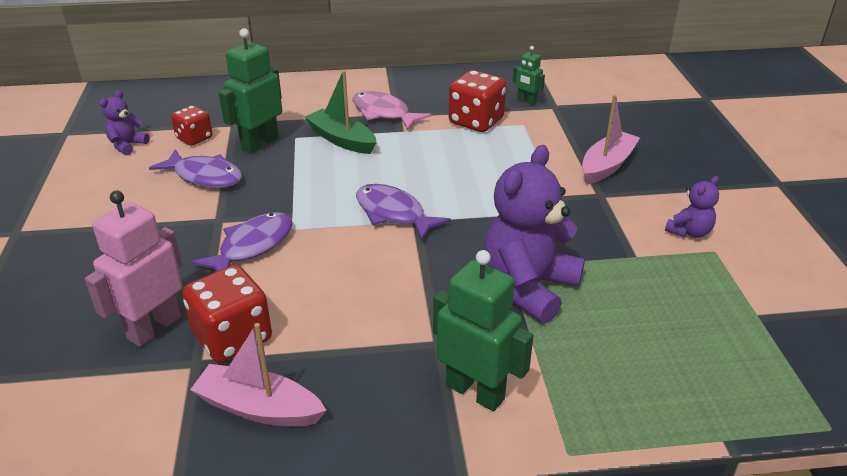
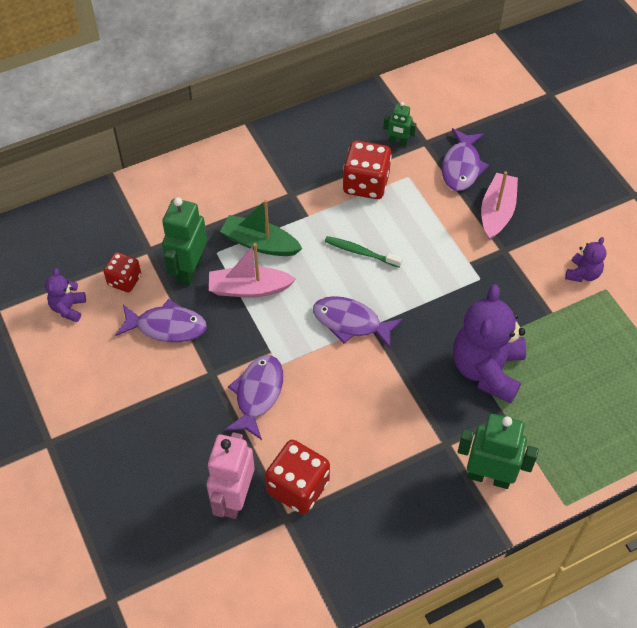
camera: 20 degrees left, 20 degrees up
pink boat [190,323,327,426] -> pink boat moved to [209,243,296,297]
pink fish [352,91,431,130] -> none
none -> green toothbrush [325,236,402,268]
none -> purple fish [442,128,489,191]

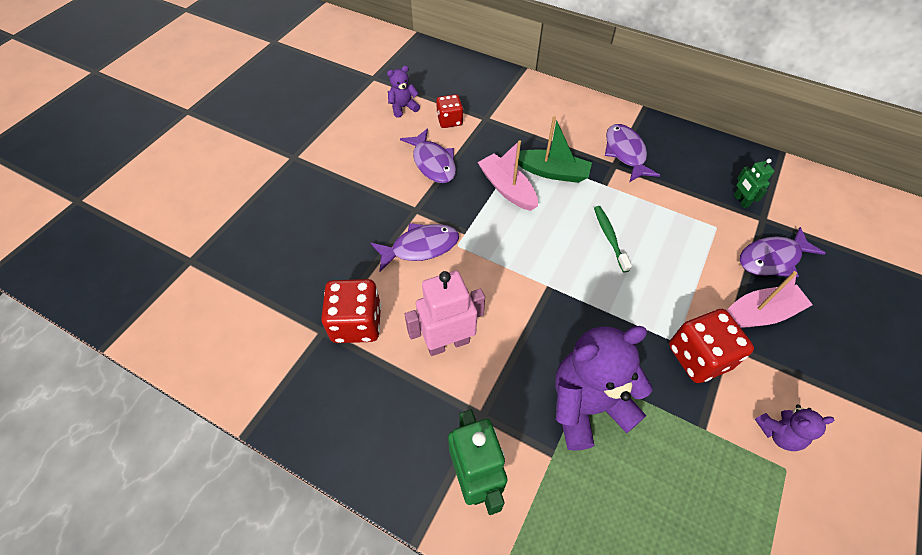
camera: 55 degrees right, 0 degrees up
green robot [162,197,207,286] -> none
pink robot [207,432,254,519] -> pink robot moved to [404,271,485,356]
green boat [220,200,303,256] -> green boat turned 120 degrees clockwise [518,116,592,183]
purple fish [313,296,403,349] -> purple fish moved to [605,124,660,182]
red dice [342,140,392,199] -> red dice moved to [669,309,754,383]

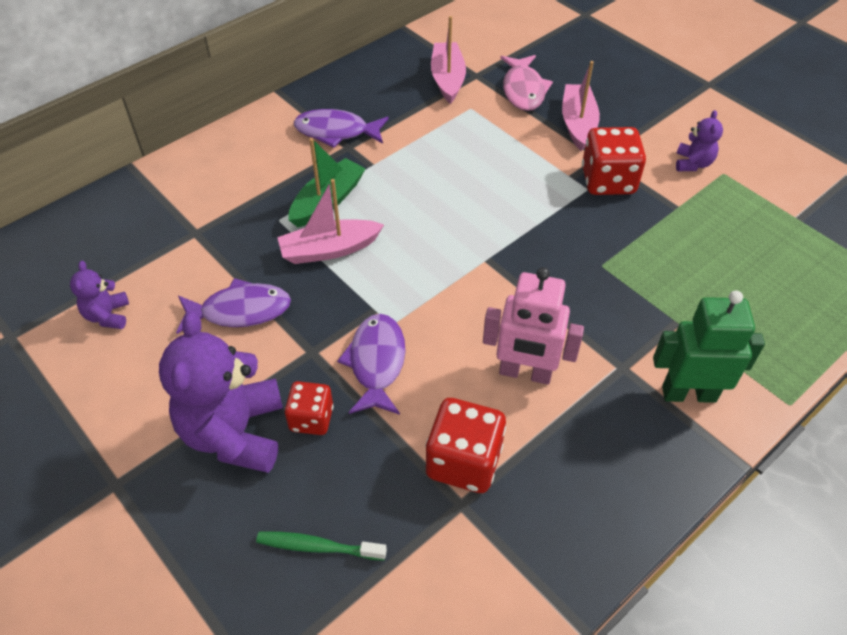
camera: 70 degrees left, 5 degrees down
pink robot [404,271,485,356] -> pink robot turned 75 degrees counterclockwise [483,267,584,385]
red dice [436,94,463,128] -> red dice moved to [285,381,333,435]
purple teddy bear [555,326,652,451] -> purple teddy bear moved to [159,311,283,473]
green toothbrush [594,206,632,273] -> green toothbrush moved to [256,532,387,561]
green robot [734,159,774,208] -> pink boat [431,16,466,104]
purple fish [740,227,826,277] -> pink fish [500,55,553,111]

